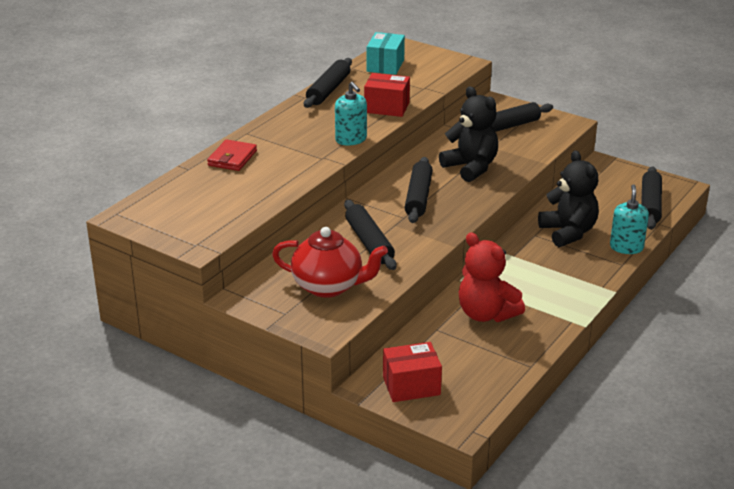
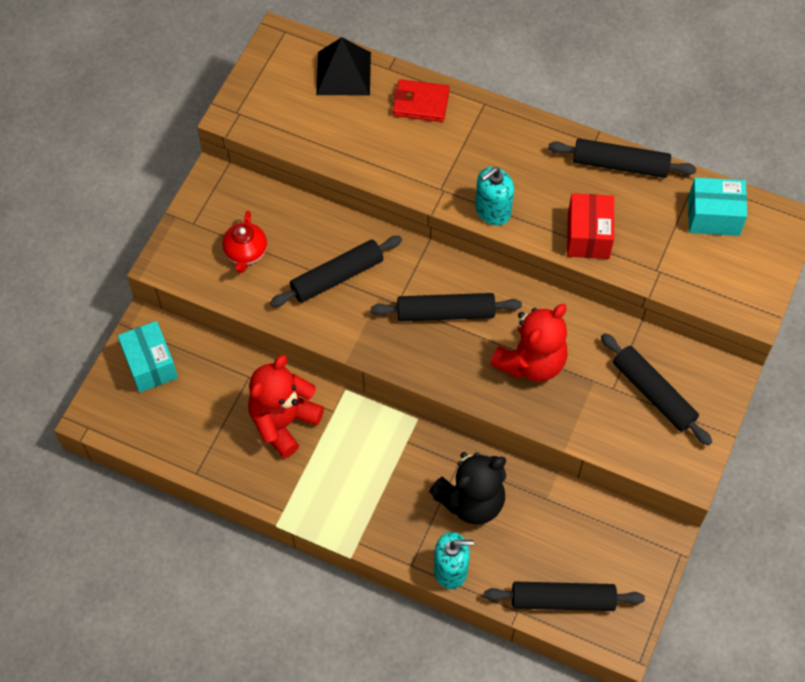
camera: 80 degrees right, 30 degrees up
red teapot [272,227,388,298] -> red teapot [222,211,267,273], size x0.60
red box [383,342,442,402] -> turquoise box [118,321,178,393]
black teddy bear [439,86,498,182] -> red teddy bear [490,304,568,382]
none -> black pyramid [316,37,371,96]

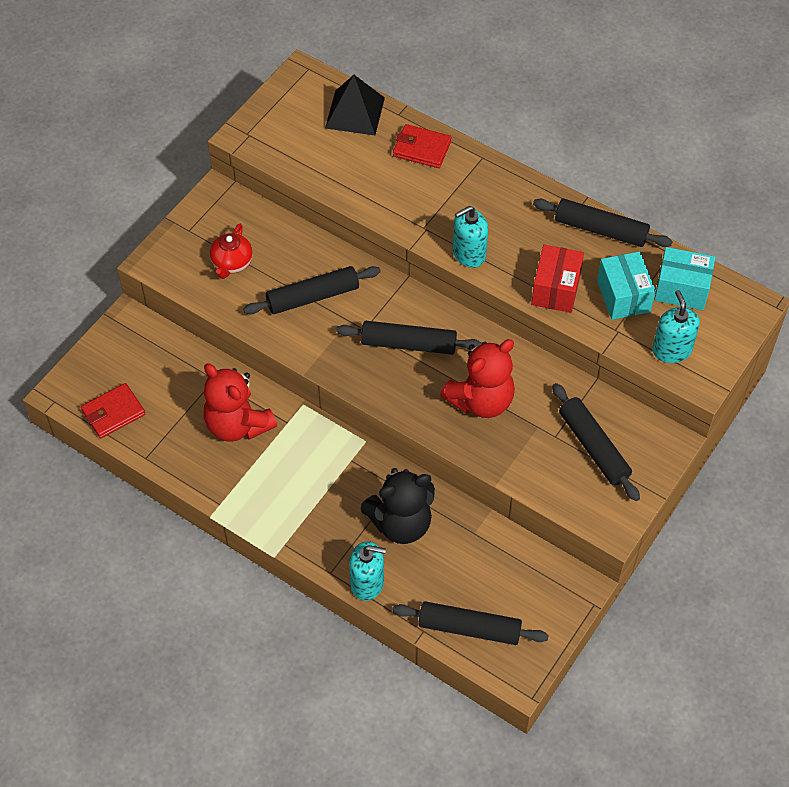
camera: 10 degrees right, 5 degrees down
turquoise box [118,321,178,393] -> turquoise box moved to [597,251,656,320]
red teddy bear [248,355,324,458] -> red teddy bear turned 90 degrees counterclockwise [203,363,277,442]
none -> red wallet [81,383,145,438]
none -> turquoise soap dispenser [652,290,700,363]

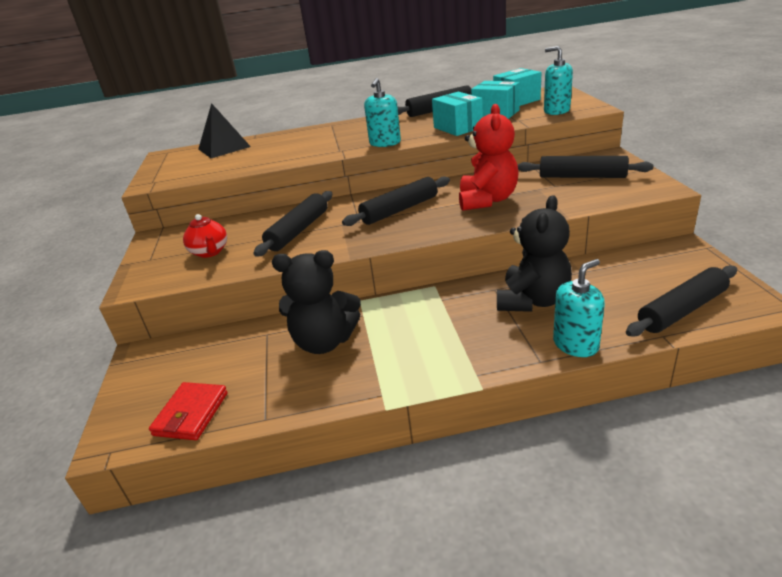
camera: 40 degrees left, 25 degrees down
red teddy bear [203,363,277,442] -> black teddy bear [272,250,361,354]
red wallet [393,124,451,168] -> none
red box [531,245,584,313] -> turquoise box [432,92,483,136]

